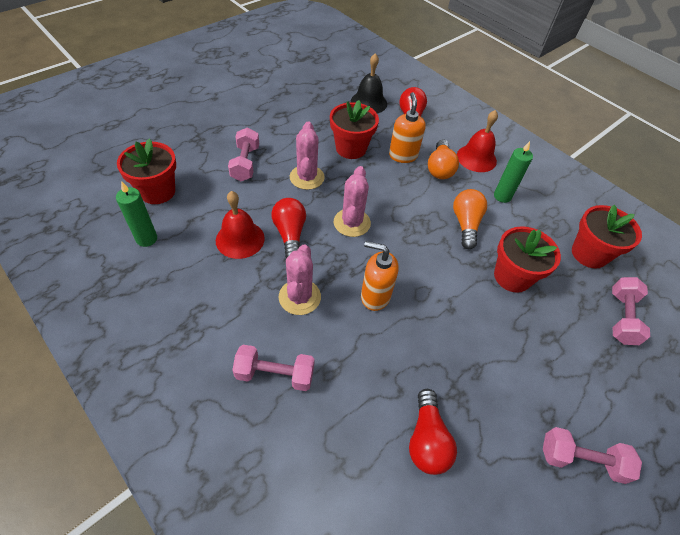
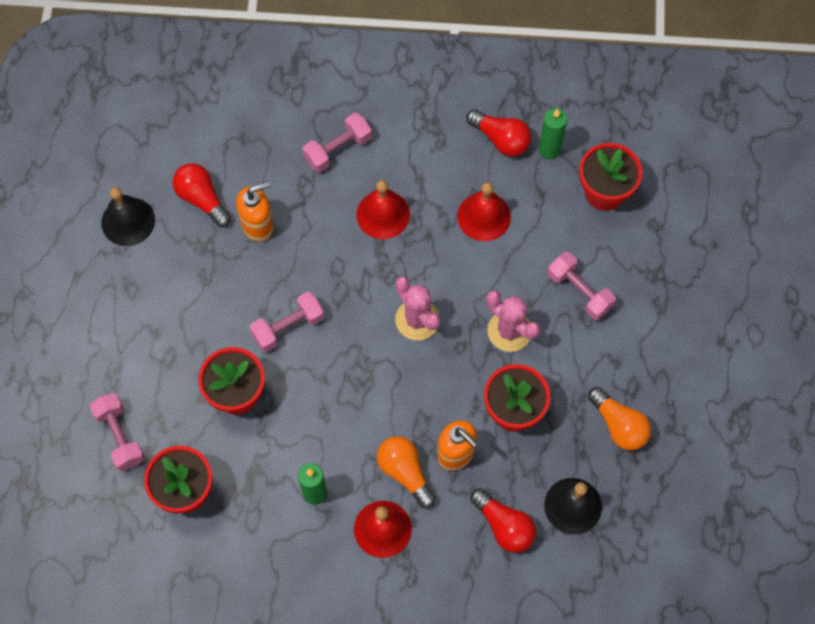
camera: 140 degrees right, 15 degrees up
red light bulb [272,198,306,258] -> red light bulb moved to [466,109,531,157]
pink cactus [279,244,321,315] -> red bell [356,180,410,239]
orange soap dispenser [361,241,399,311] -> orange soap dispenser moved to [236,181,274,242]
orange light bulb [453,189,487,249] -> orange light bulb moved to [588,387,651,451]
pink dumbbell [543,427,642,484] -> pink dumbbell moved to [249,292,324,352]
none -> black bell [101,187,155,246]

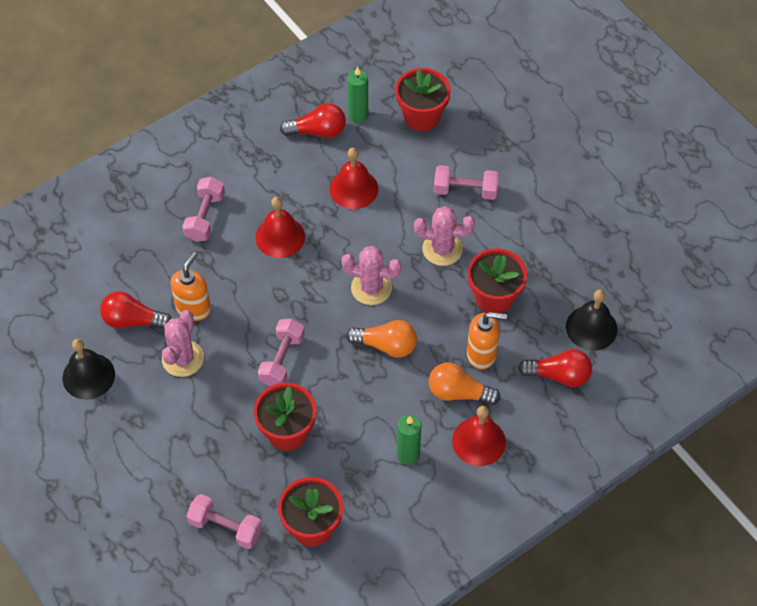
camera: 40 degrees left, 10 degrees down
orange light bulb [588,387,651,451] -> orange light bulb moved to [346,320,417,358]
none -> pink cactus [162,310,204,377]

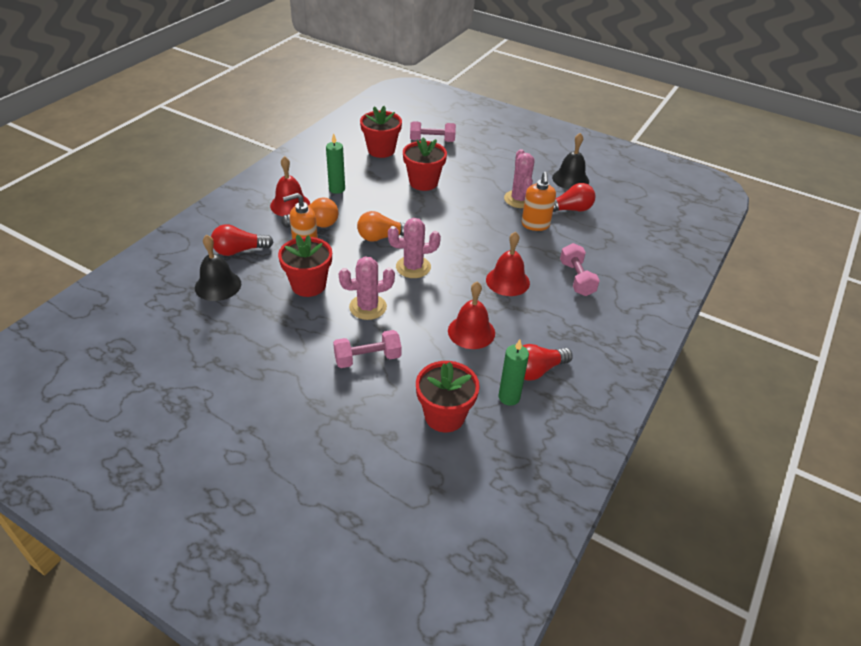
camera: 155 degrees right, 15 degrees down
pink dumbbell [258,319,305,387] -> none

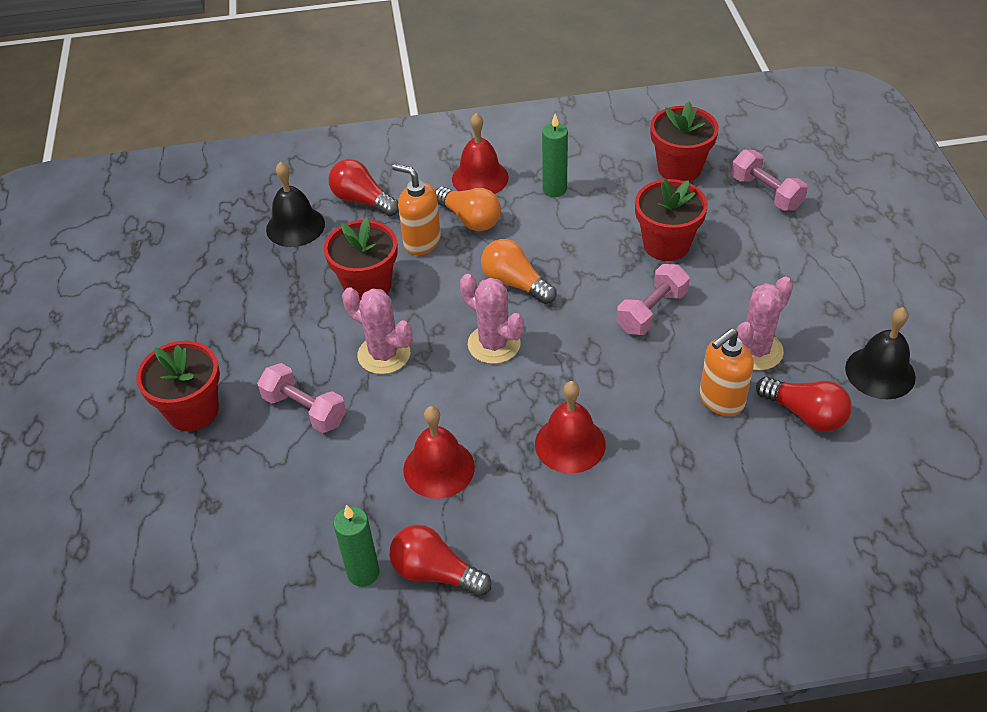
camera: 55 degrees right, 5 degrees up
red flower pot [416,361,480,432] -> red flower pot moved to [136,341,220,431]
pink dumbbell [560,243,600,296] -> pink dumbbell moved to [617,264,690,335]

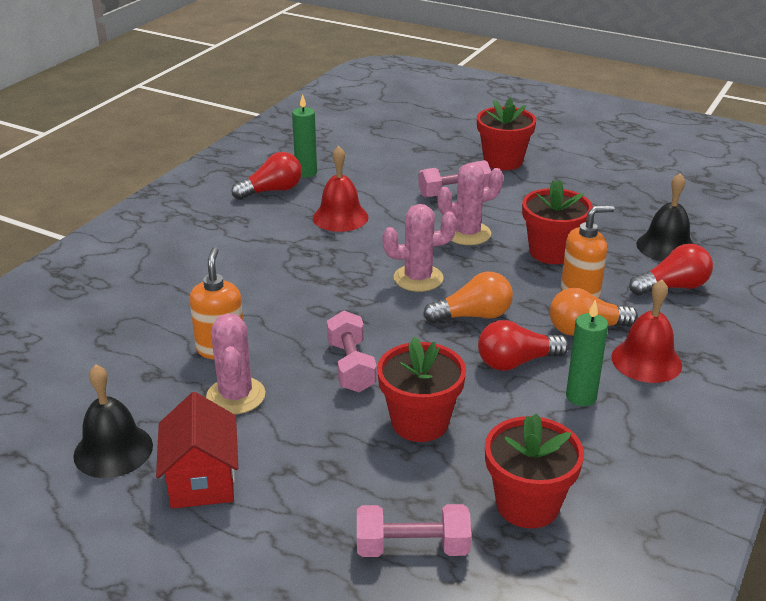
camera: 125 degrees right, 15 degrees down
red bell [535,381,606,473] -> none
red light bulb [756,377,852,432] -> red light bulb moved to [478,320,569,371]
none -> red house [156,392,238,509]

